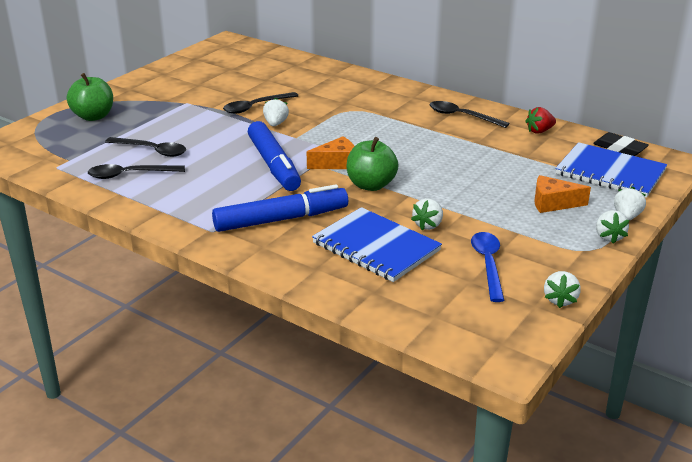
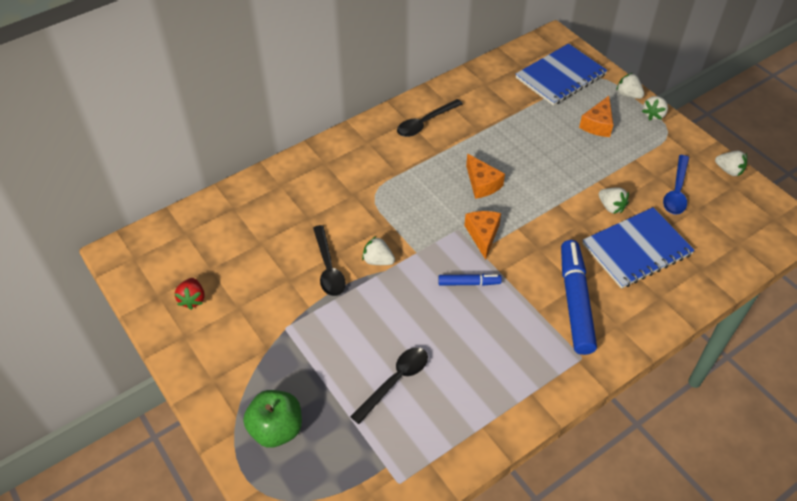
camera: 70 degrees left, 20 degrees up
black spoon [88,164,185,179] -> none
blue marker [248,121,301,191] -> blue marker [438,274,502,286], size x0.50
green apple [347,137,399,191] -> none
blue spoon [471,232,504,302] -> blue spoon turned 90 degrees counterclockwise [663,155,689,215]
red strawberry [525,107,556,134] -> red strawberry moved to [175,278,205,310]
black eraser [593,132,649,156] -> none
white strawberry [596,210,629,244] -> white strawberry turned 105 degrees clockwise [642,96,668,121]
none -> orange cheese [466,154,505,199]

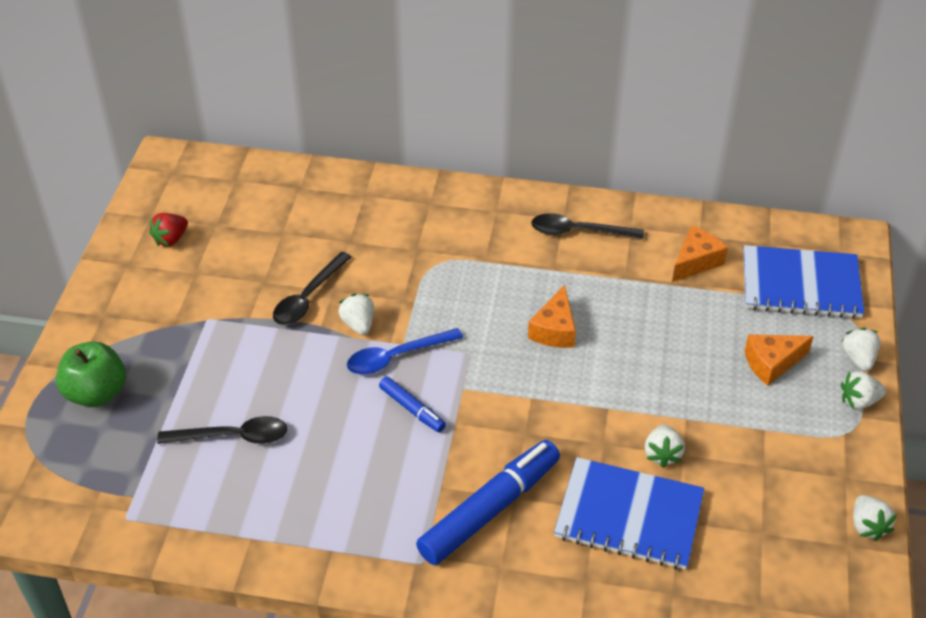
camera: 45 degrees right, 5 degrees down
orange cheese [464,211,501,260] -> orange cheese moved to [672,226,728,282]
blue spoon [663,155,689,215] -> blue spoon moved to [347,328,463,375]

